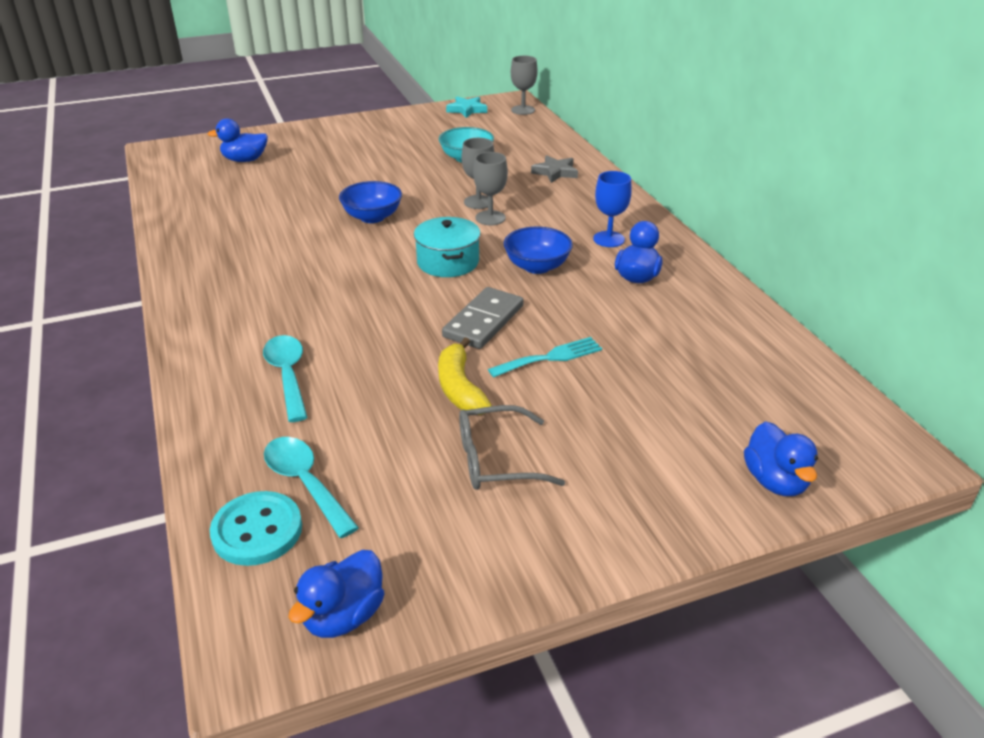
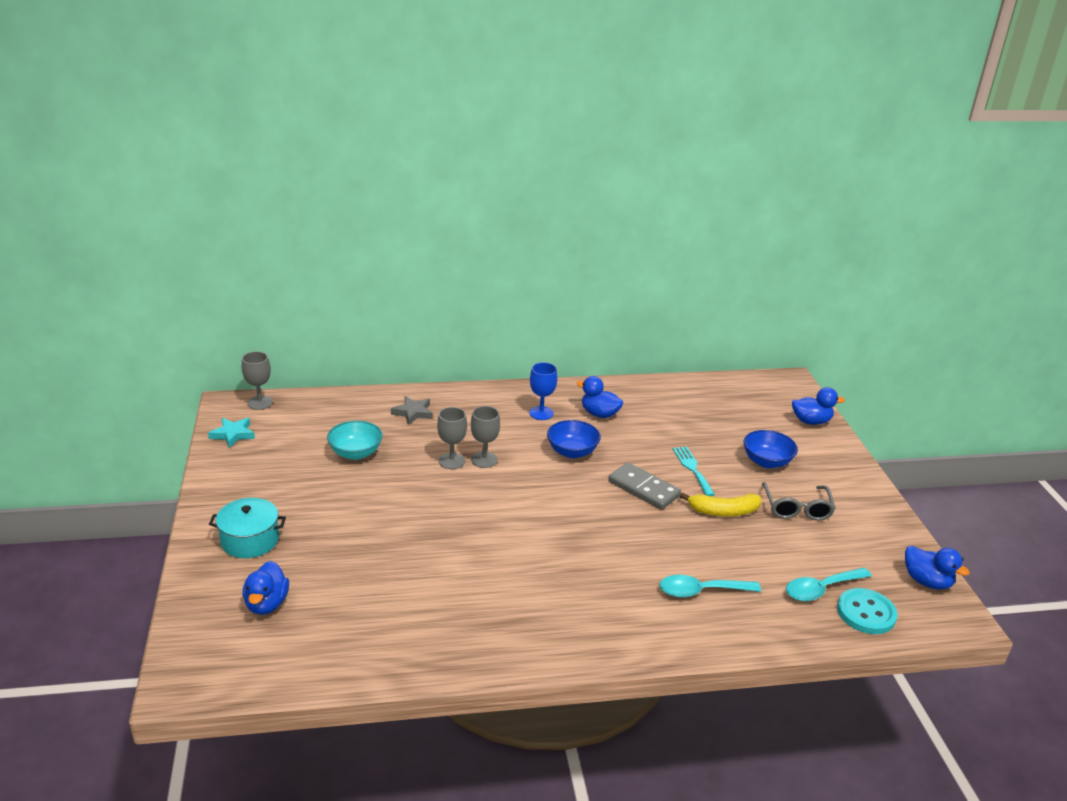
camera: 80 degrees left, 5 degrees down
blue bowl [339,181,402,223] -> blue bowl moved to [743,430,798,469]
turquoise pot [414,217,481,277] -> turquoise pot moved to [209,498,286,558]

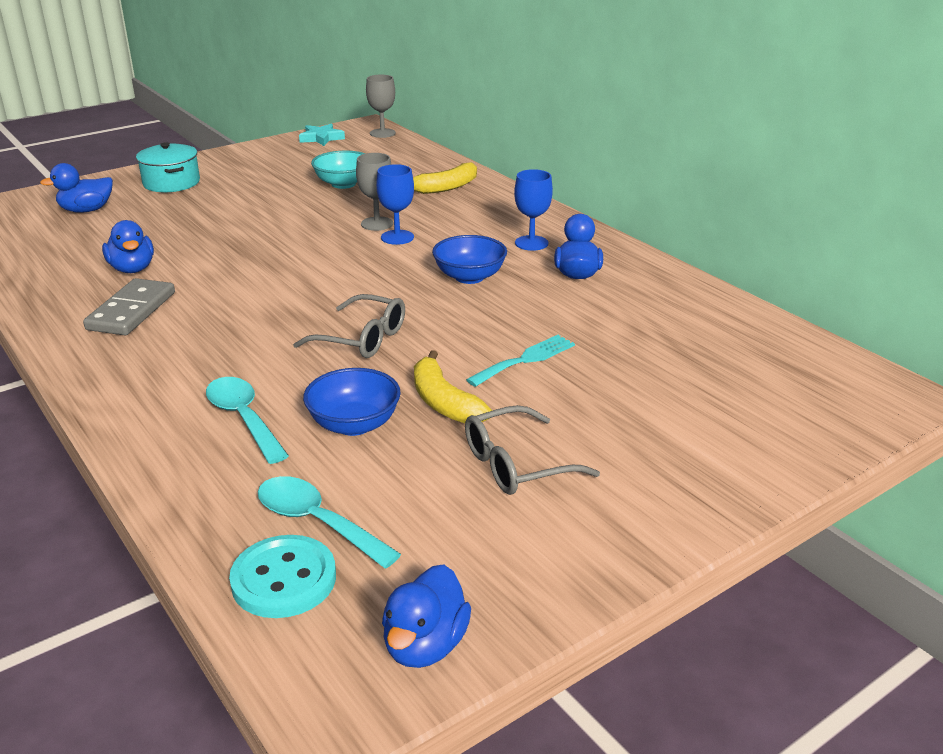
camera: 65 degrees right, 0 degrees up
grey star [391,396,433,425] -> yellow banana [413,162,477,194]
grey goblet [471,406,500,468] -> blue goblet [376,164,414,245]
grey domino [608,462,681,510] -> grey domino moved to [83,278,175,335]
blue bowl [743,430,798,469] -> blue bowl moved to [303,368,401,436]
blue duck [792,387,845,425] -> blue duck moved to [102,220,154,273]
none -> grey glasses [293,294,405,358]

